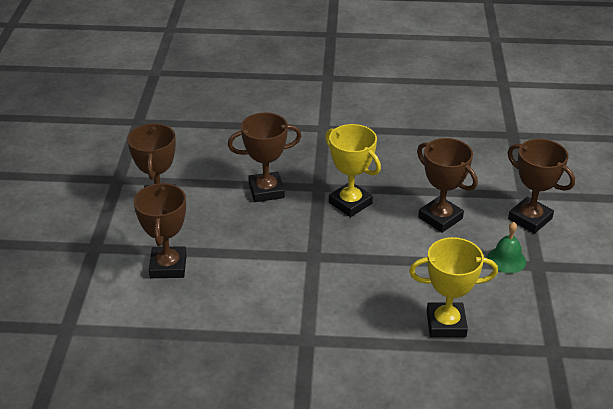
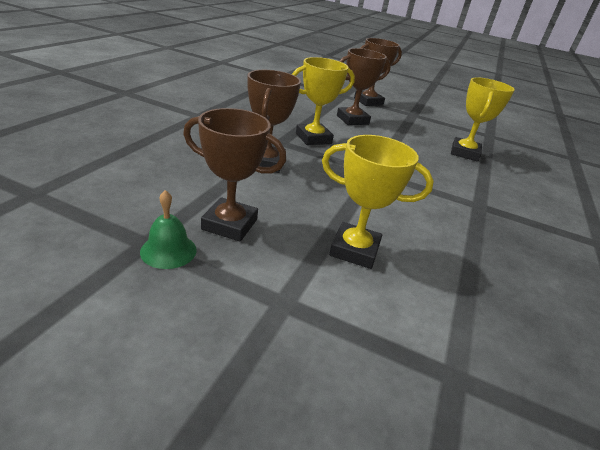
camera: 75 degrees left, 5 degrees down
brown trophy [134,182,187,278] -> yellow trophy [322,135,434,269]
green bell [487,222,526,273] -> green bell moved to [140,190,197,269]

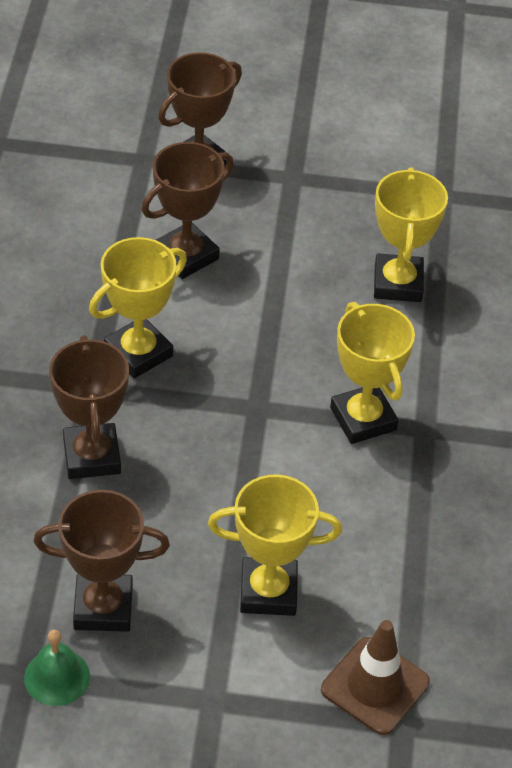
camera: 15 degrees left, 15 degrees up
none -> brown traffic cone [321,620,430,735]
none -> yellow trophy [330,302,415,444]

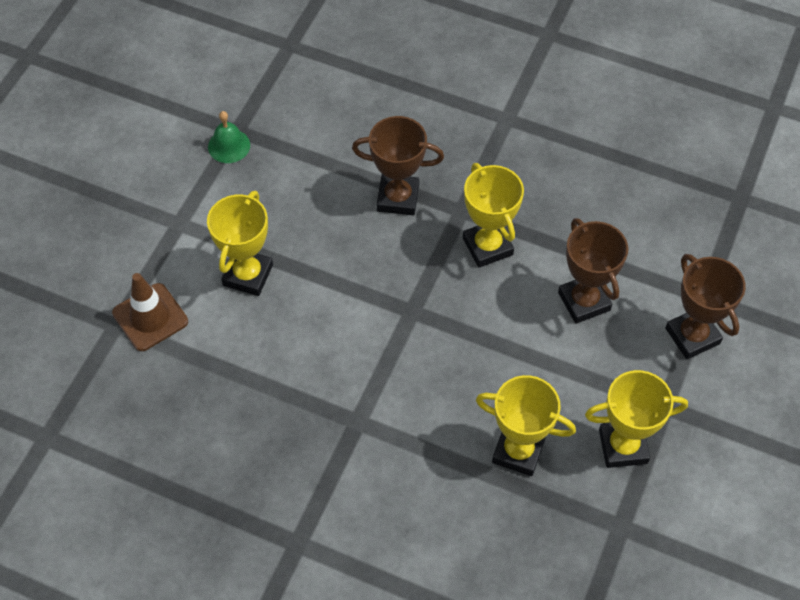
camera: 110 degrees right, 10 degrees up
brown trophy [33,490,170,632] -> none
yellow trophy [330,302,415,444] -> yellow trophy moved to [585,370,688,468]

